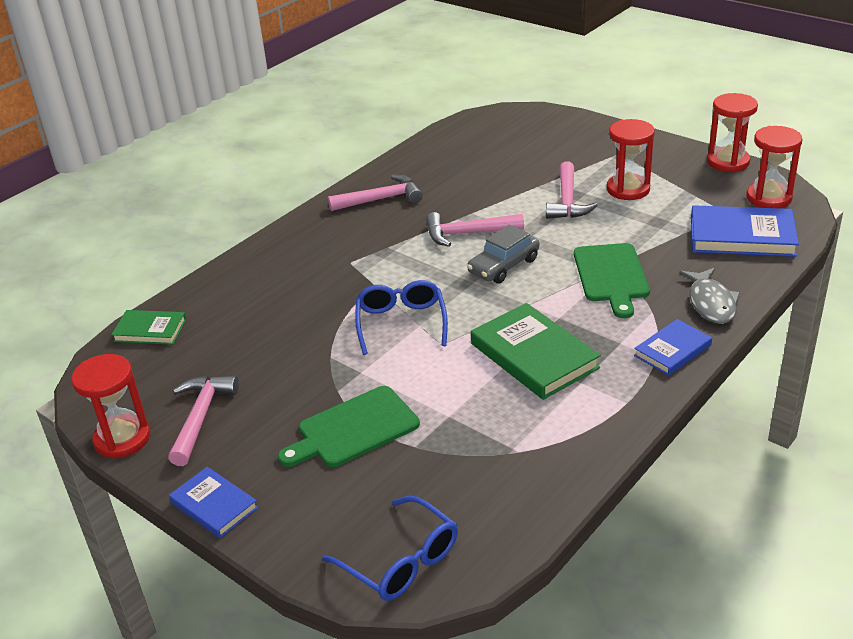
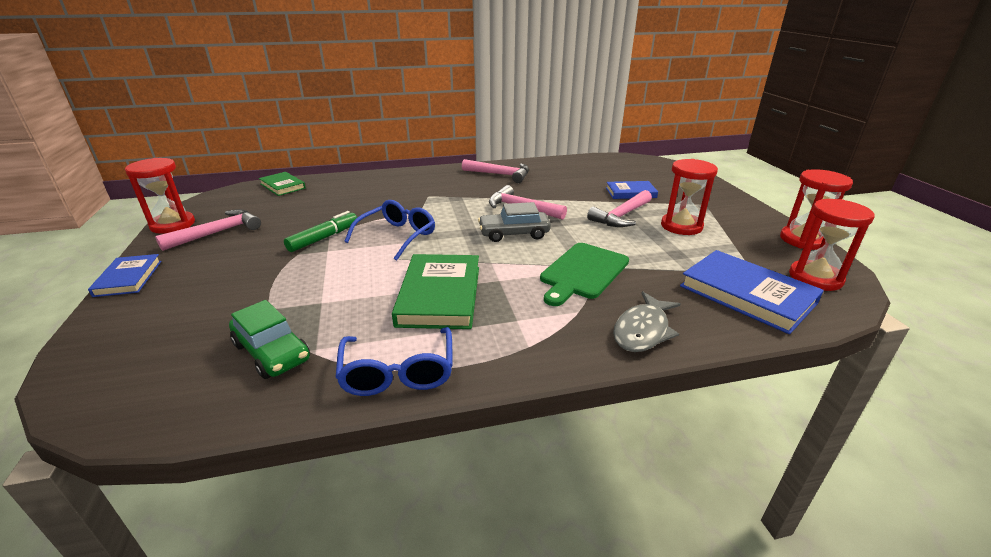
camera: 35 degrees right, 5 degrees down
green cutting board [278,386,420,467] -> none
blue glasses [322,496,458,601] -> blue glasses moved to [335,327,453,396]
blue book [634,319,712,376] -> blue book moved to [606,181,658,199]
none -> green car [229,300,310,379]
none -> green marker [284,211,357,252]

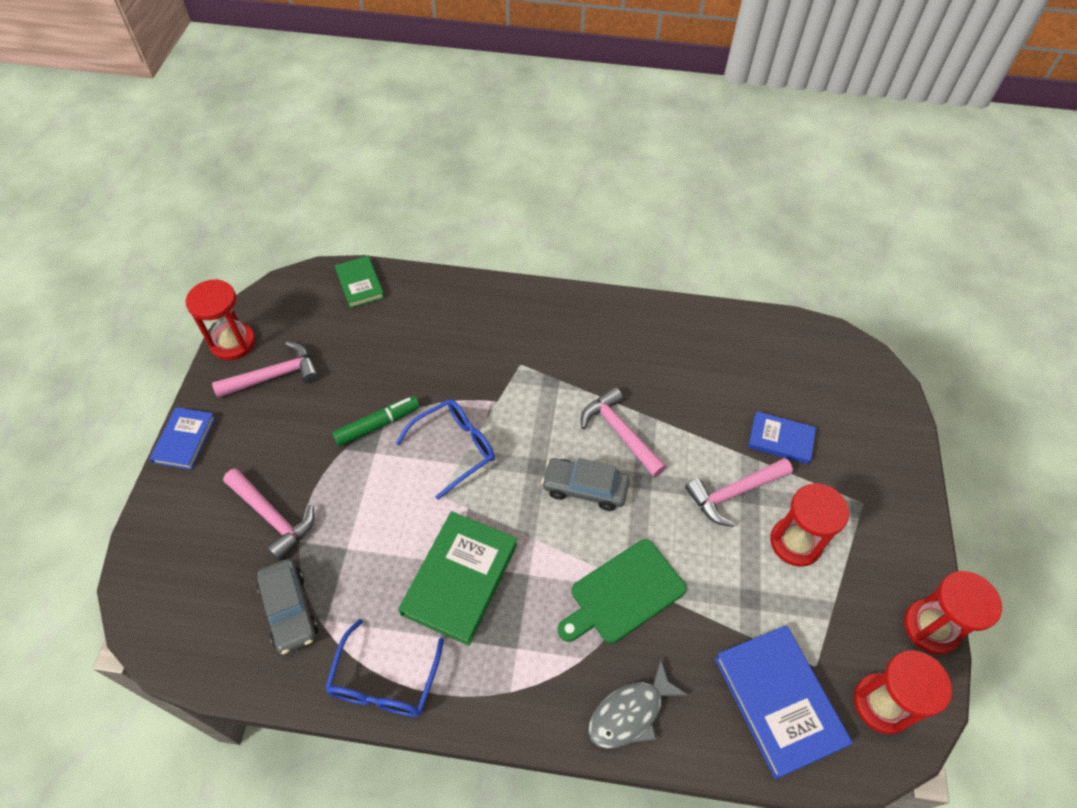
camera: 20 degrees right, 25 degrees up
green car [229,300,310,379] -> grey car [257,559,318,654]
pink hammer [462,159,529,183] -> pink hammer moved to [223,468,314,561]

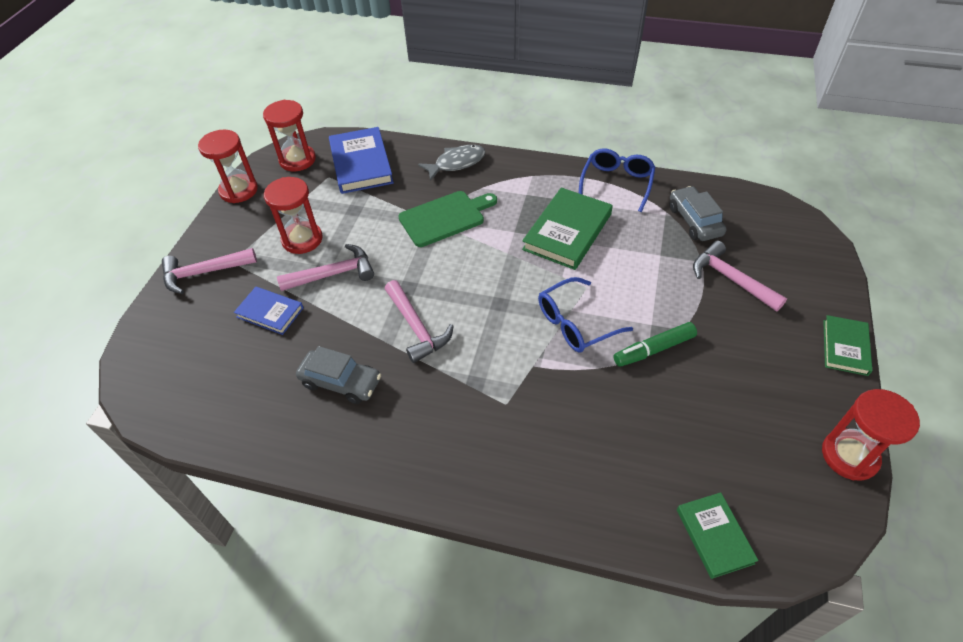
camera: 170 degrees left, 5 degrees down
blue book [150,407,216,470] -> green book [823,315,872,376]
pink hammer [212,342,319,398] -> pink hammer moved to [162,248,257,294]
grey car [541,458,630,511] -> grey car moved to [296,346,381,404]

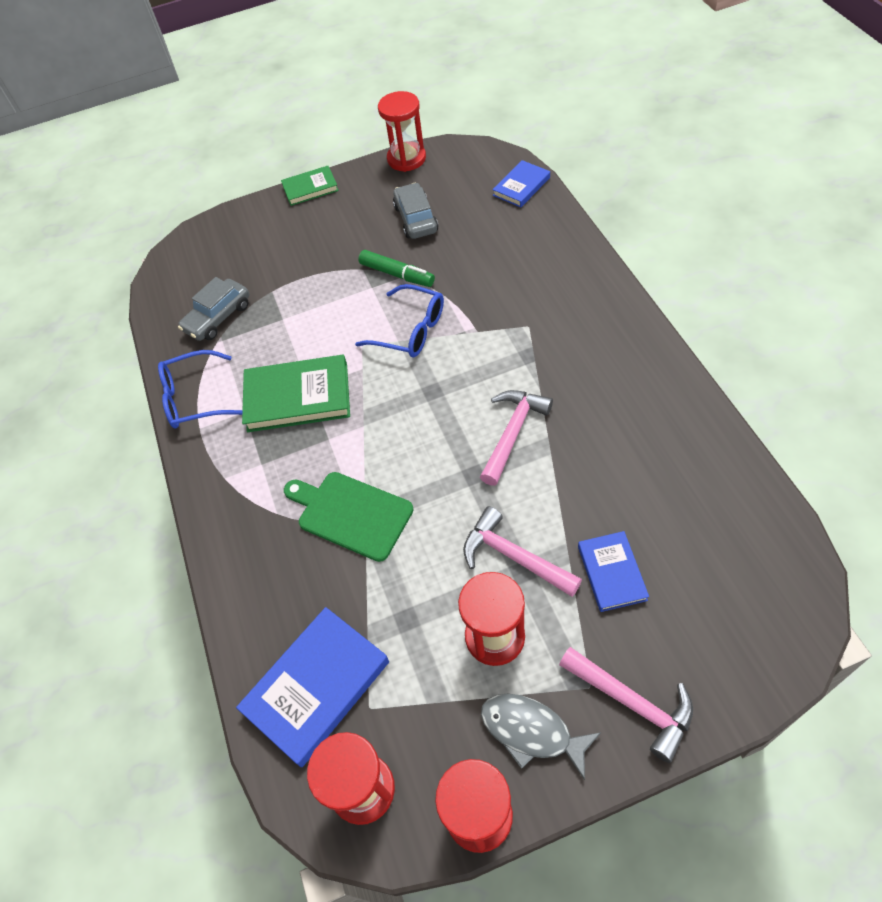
camera: 120 degrees left, 5 degrees up
grey car [296,346,381,404] -> grey car moved to [393,183,438,239]
grey fish [418,145,485,181] -> grey fish moved to [481,693,601,780]
green book [677,492,759,579] -> blue book [492,160,550,208]
pink hammer [693,241,787,312] -> none

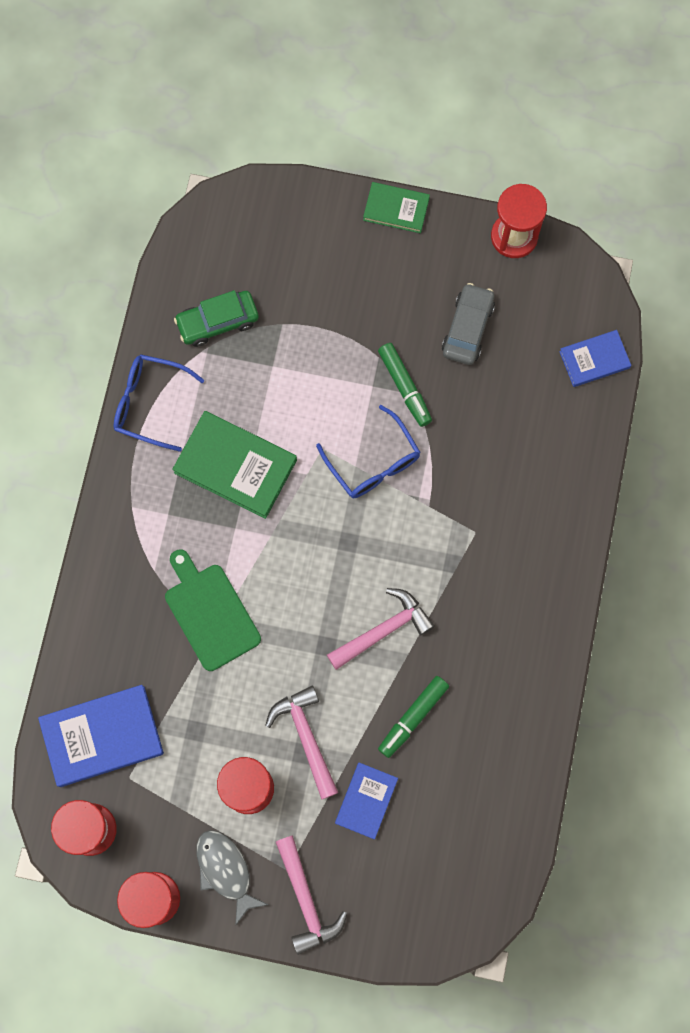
camera: 25 degrees right, 20 degrees up
grey car [178,277,249,341] -> green car [174,290,259,347]
none -> green marker [378,676,449,758]

